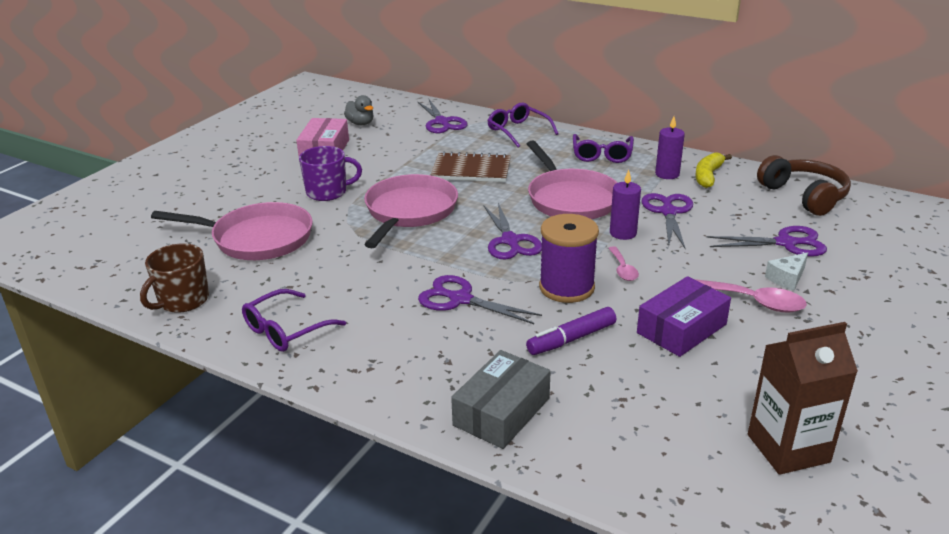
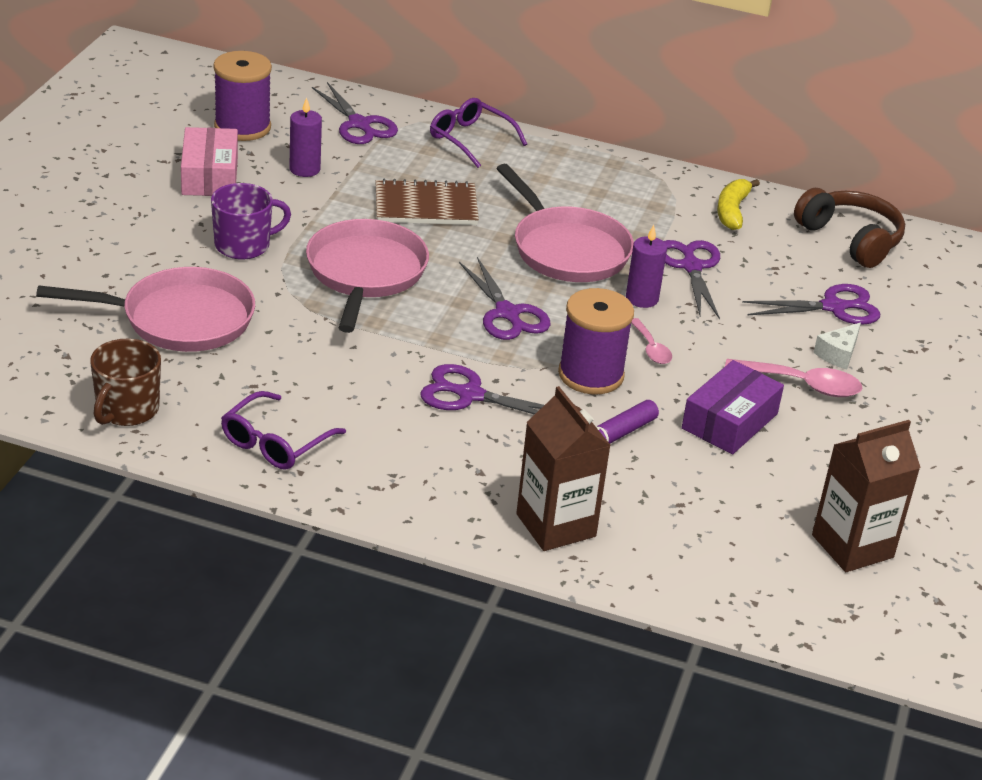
camera: 15 degrees left, 5 degrees up
grey duck [344,95,373,125] -> purple spool [213,51,272,141]
grey box [451,350,551,449] -> brown carton [516,386,611,551]
purple glasses [573,134,634,163] -> none
purple candle [655,117,685,179] -> purple candle moved to [289,97,322,177]

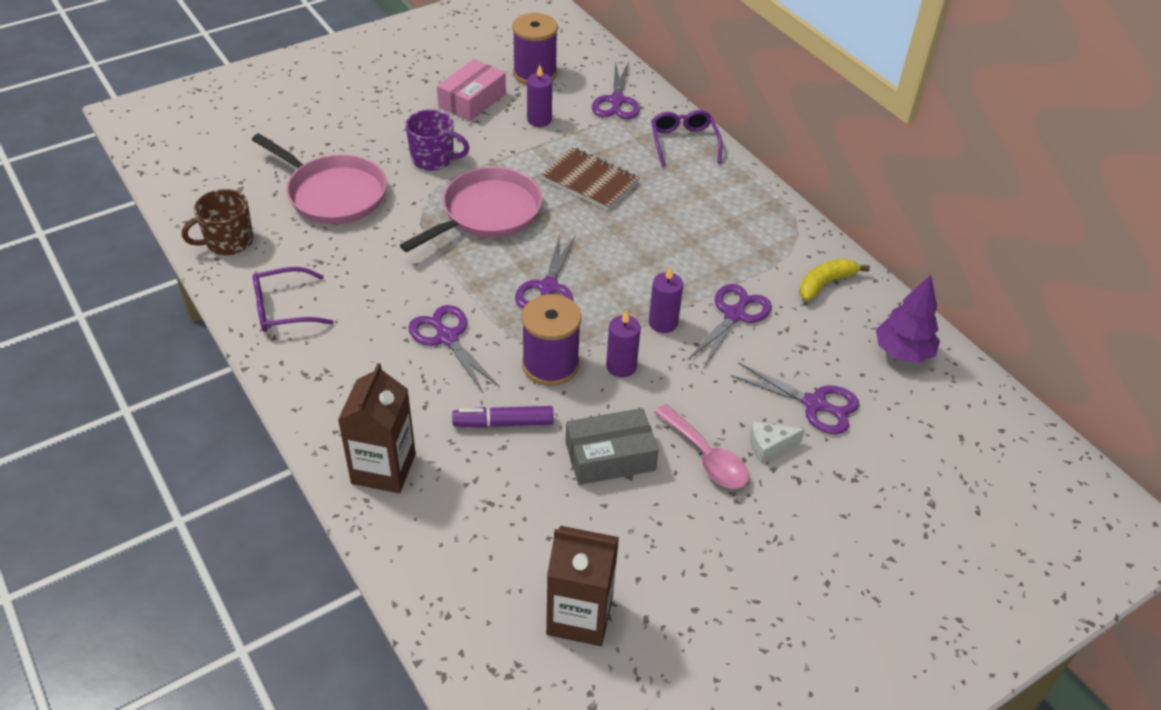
camera: 40 degrees right, 10 degrees up
pink pan [496,164,634,282] -> none
pink spoon [631,318,672,364] -> purple candle [606,310,641,378]
purple box [682,360,784,454] -> grey box [565,408,659,485]
brown headphones [794,188,905,268] -> purple tree [876,275,940,363]

